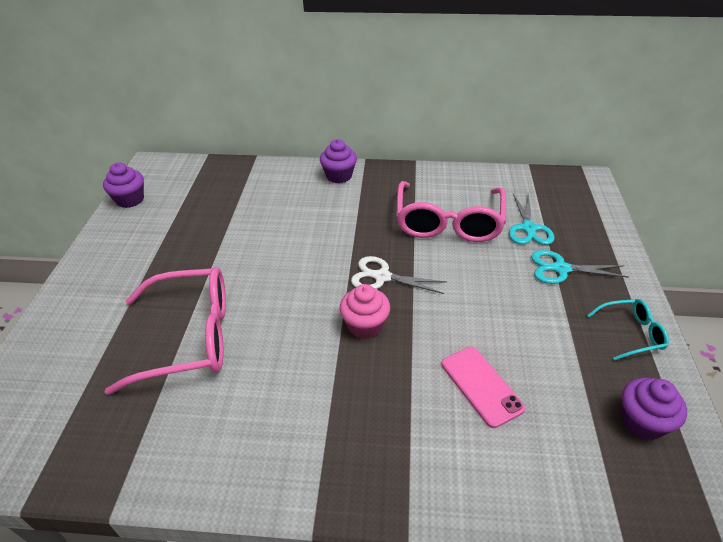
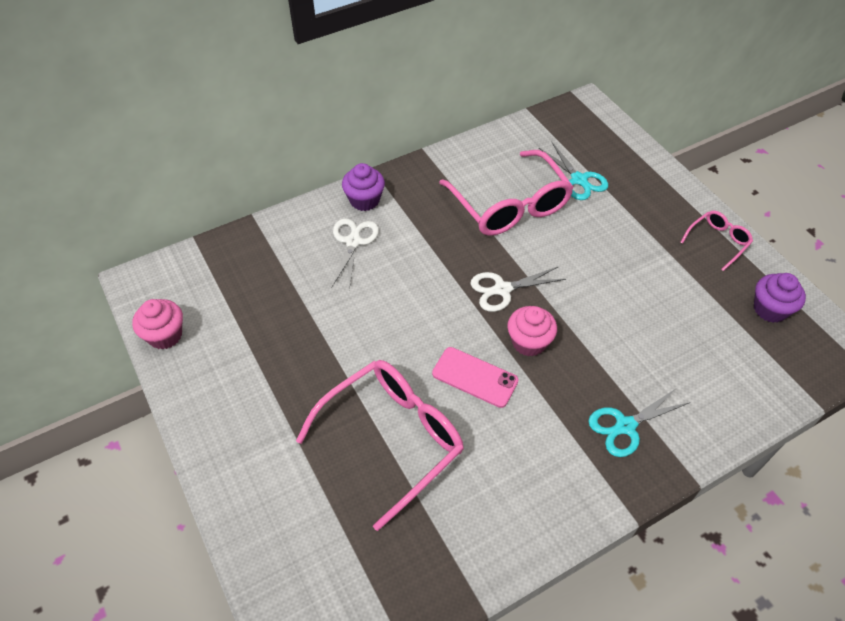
camera: 35 degrees left, 10 degrees up
purple cupcake [103,163,144,208] -> pink cupcake [132,299,183,350]
pink phone [442,347,525,428] -> pink phone moved to [432,347,519,408]
turquoise scissors [531,250,629,284] -> turquoise scissors moved to [589,388,691,457]
turquoise glasses [587,299,669,360] -> pink glasses [680,211,753,271]
none -> white scissors [332,218,379,290]

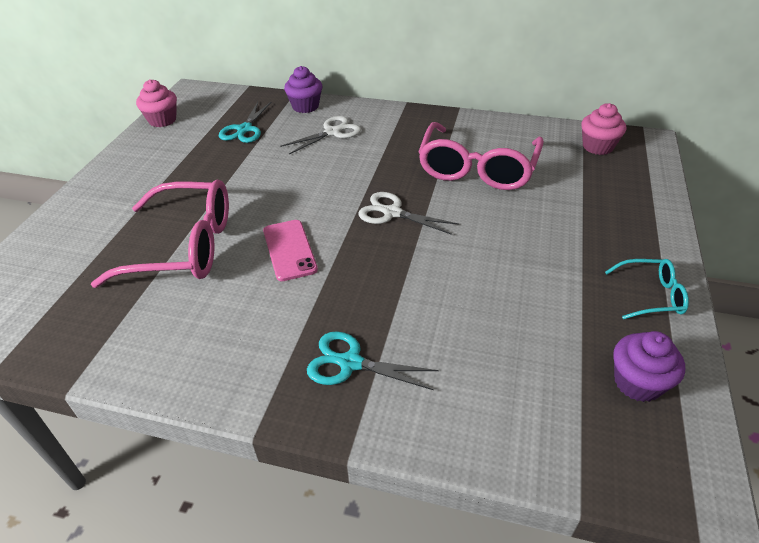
camera: 45 degrees right, 10 degrees down
purple cupcake [342,163,385,211] -> purple cupcake moved to [284,66,322,113]
pink cupcake [507,306,557,356] -> pink cupcake moved to [581,103,626,155]
turquoise scissors [539,142,608,200] -> turquoise scissors moved to [219,102,271,143]
pink glasses [680,211,753,271] -> turquoise glasses [605,259,689,319]

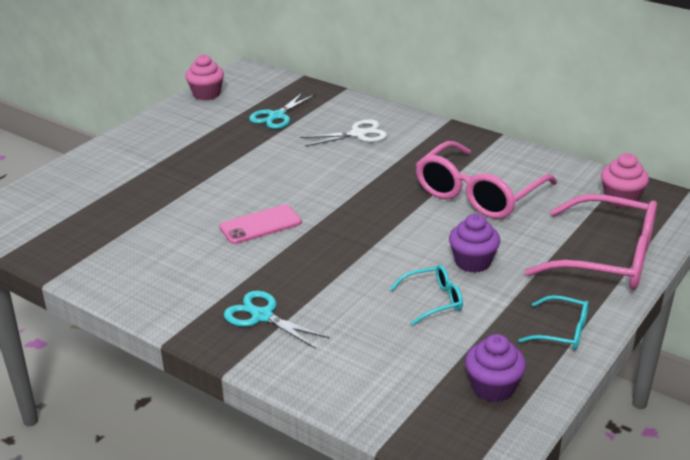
camera: 20 degrees right, 10 degrees down
pink glasses [91,180,229,288] -> pink glasses moved to [524,194,657,290]
pink phone [263,220,318,281] -> pink phone turned 60 degrees clockwise [219,205,302,244]
purple cupcake [284,66,322,113] -> purple cupcake moved to [449,214,500,273]
white scissors [358,192,459,235] -> none
none -> turquoise glasses [390,265,463,326]

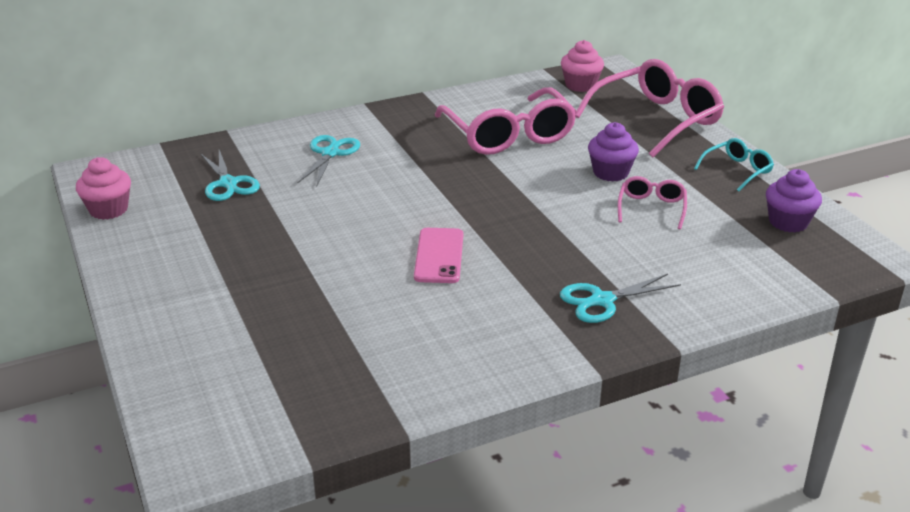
camera: 60 degrees left, 0 degrees up
white scissors [300,119,387,146] -> turquoise scissors [298,135,360,185]
turquoise glasses [390,265,463,326] -> pink glasses [618,176,687,229]

